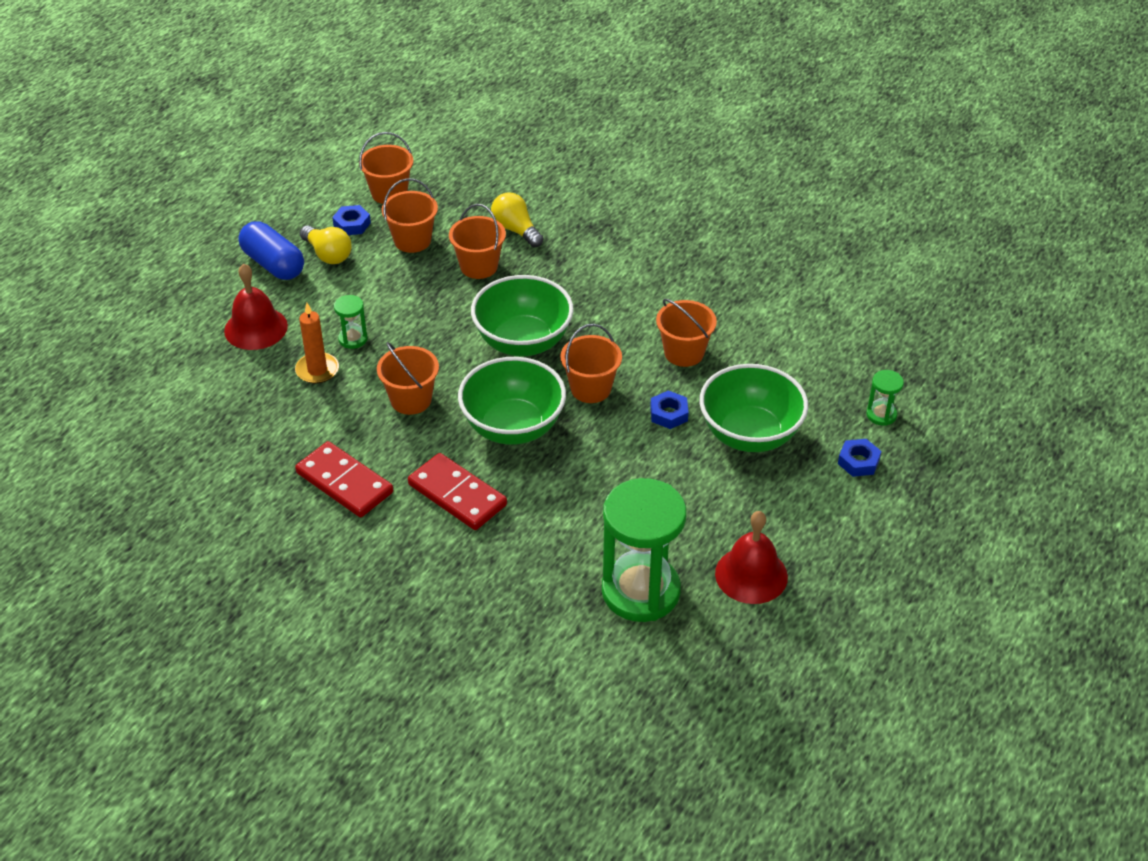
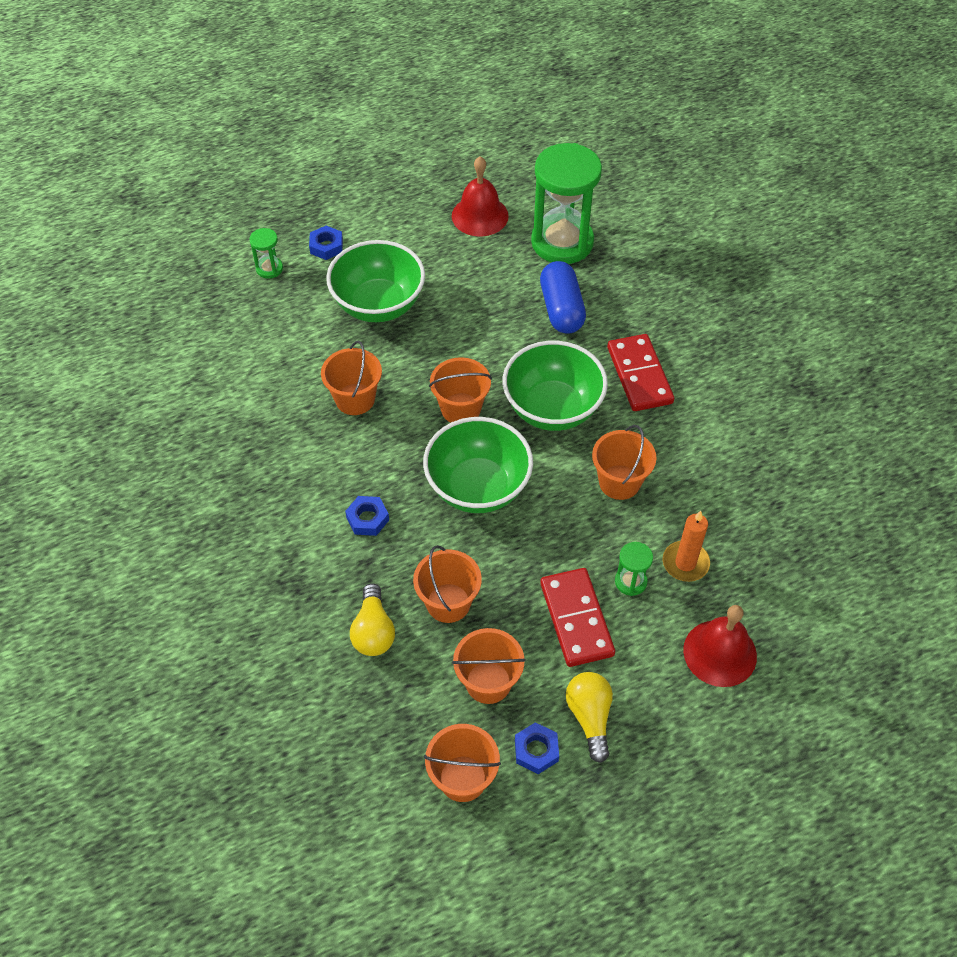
camera: 145 degrees left, 10 degrees up
blue capsule [238,221,304,280] -> blue capsule moved to [540,261,586,334]
red domino [295,441,393,517] -> red domino moved to [540,568,615,667]
blue nut [650,390,689,429] -> blue nut moved to [345,496,389,536]

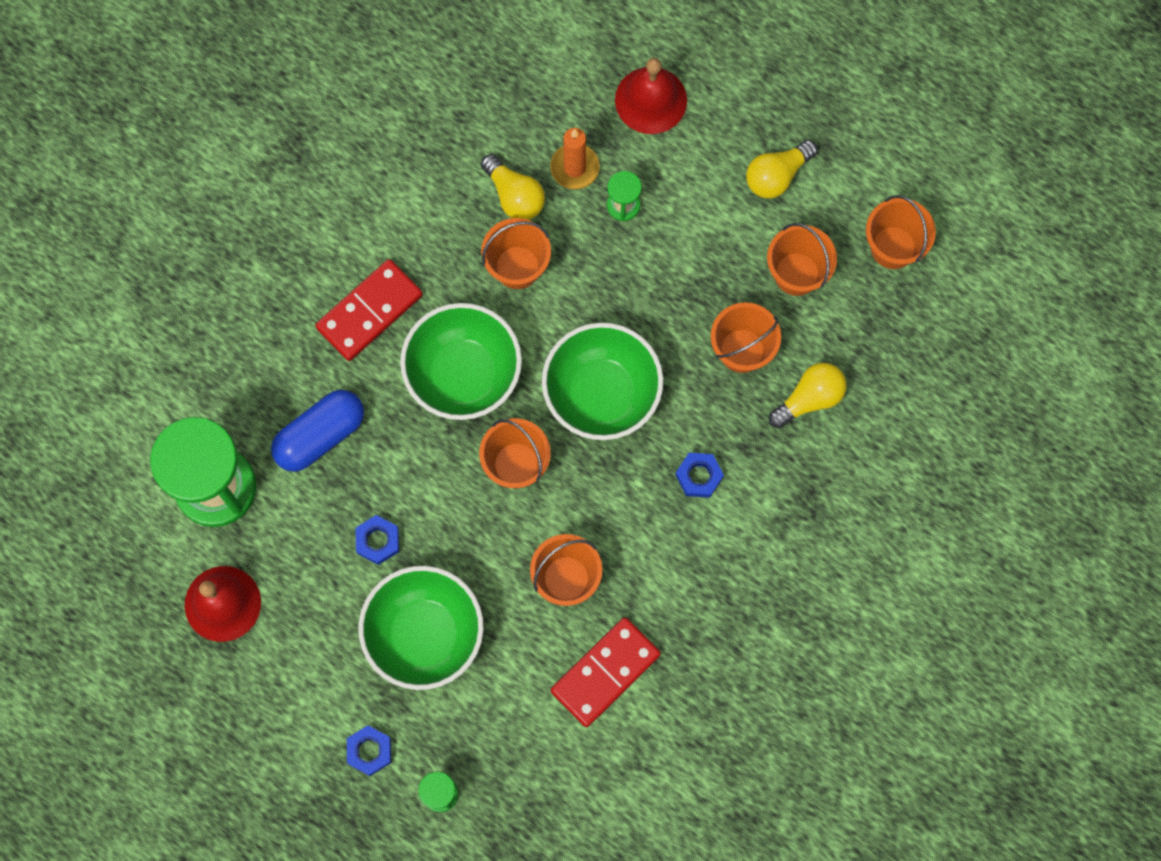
camera: 120 degrees left, 20 degrees up
blue nut [515,722,559,774] -> blue nut moved to [355,515,399,565]
red domino [540,568,615,667] -> red domino moved to [551,617,661,727]
none -> yellow light bulb [481,154,545,220]

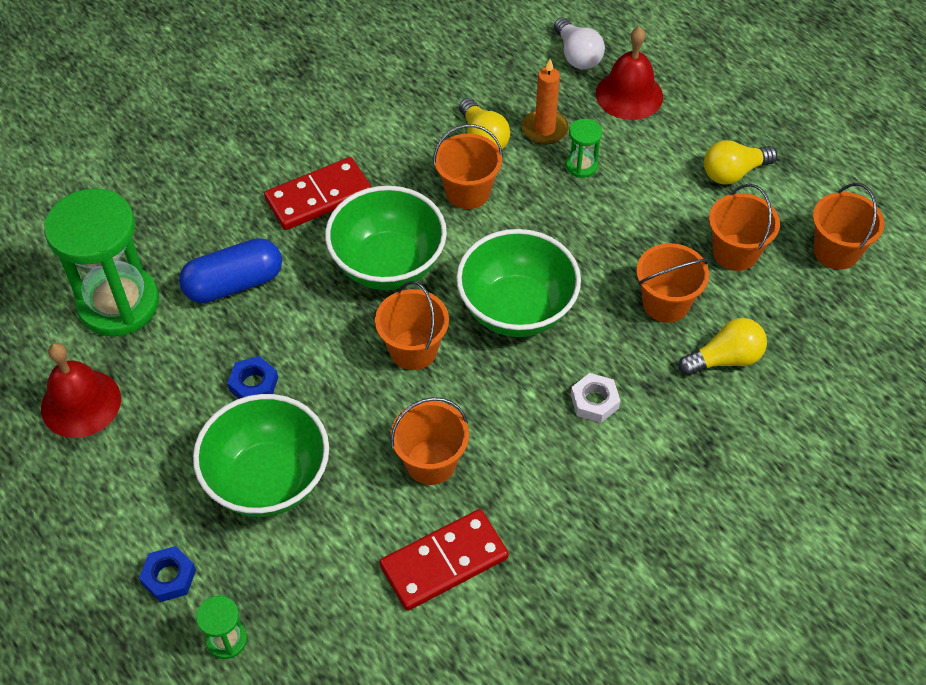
camera: 15 degrees right, 20 degrees down
blue nut [675,453,724,498] -> white nut [571,373,620,423]
none -> white light bulb [554,17,605,70]

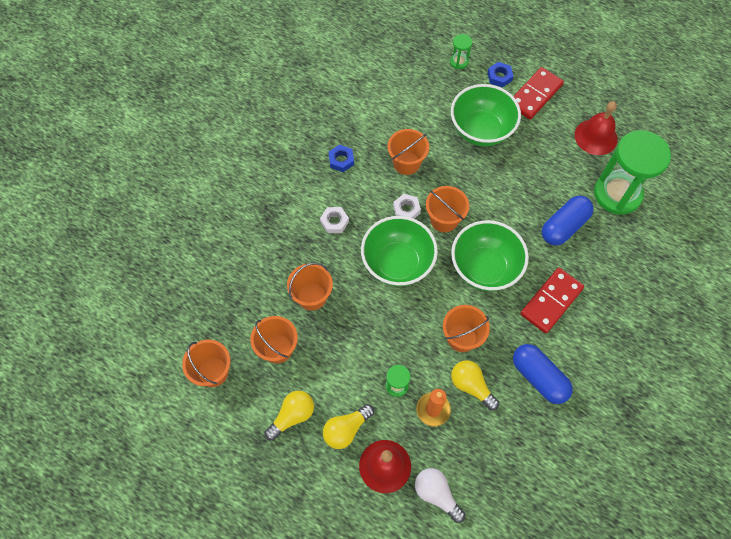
camera: 160 degrees right, 10 degrees up
blue nut [228,356,278,399] -> blue nut moved to [329,145,354,172]
red domino [380,509,509,611] -> red domino moved to [513,67,564,120]
yellow light bulb [679,318,767,375] -> yellow light bulb moved to [323,404,374,449]
none -> white nut [393,194,421,219]
none -> blue capsule [513,344,573,404]

